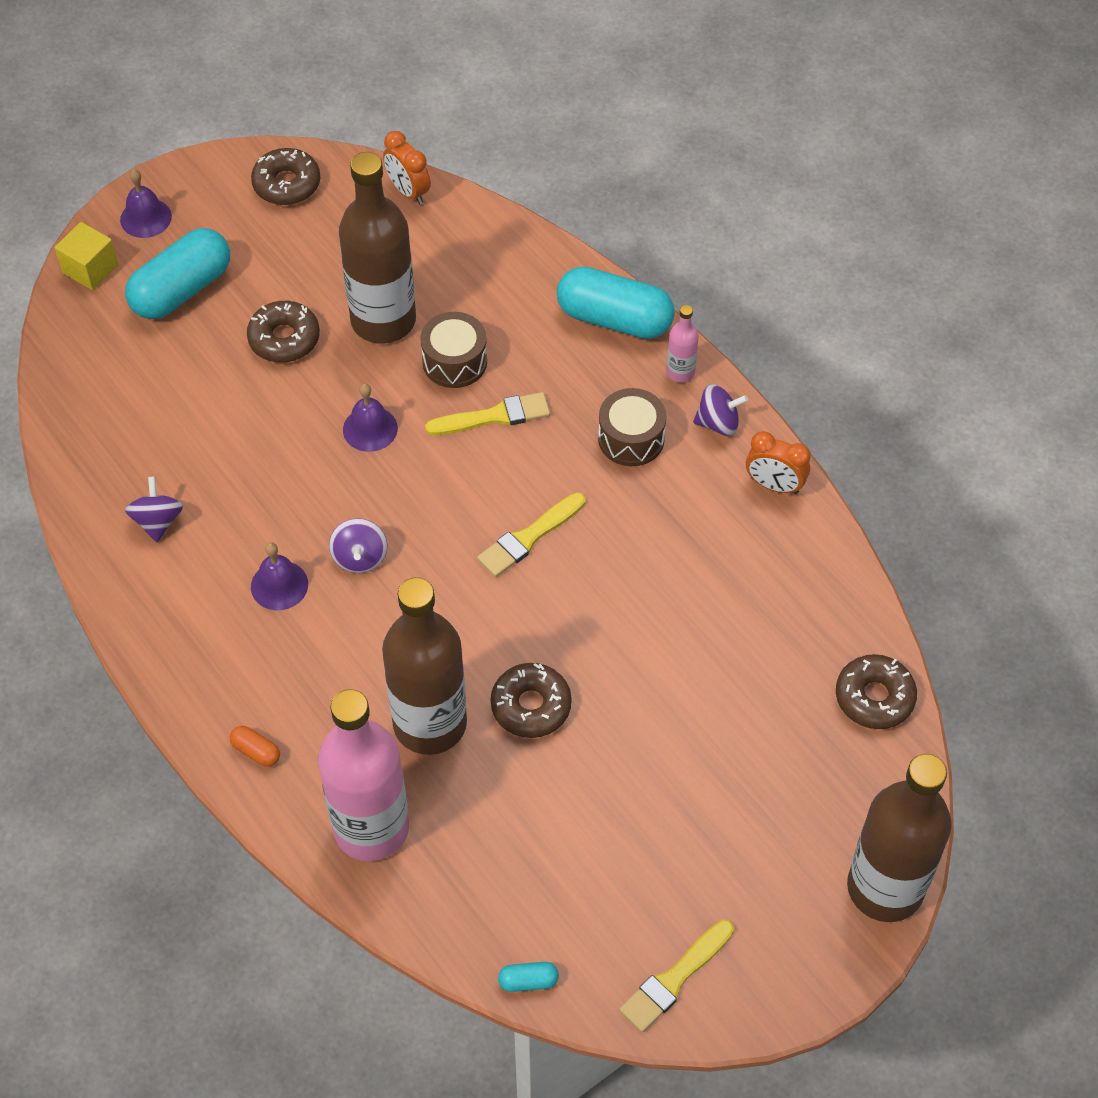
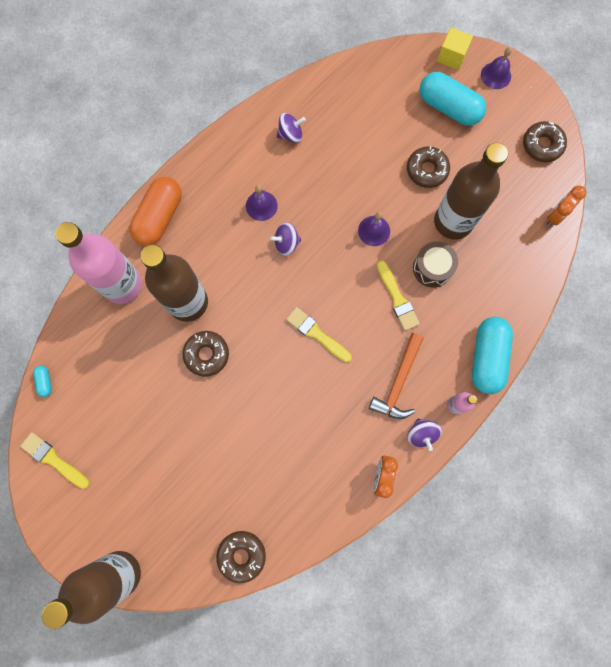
camera: 80 degrees right, 20 degrees up
orange capsule [230,726,280,767] -> orange capsule [129,177,182,246], size x2.42
brown drum [598,388,667,466] -> orange hammer [369,333,424,419]

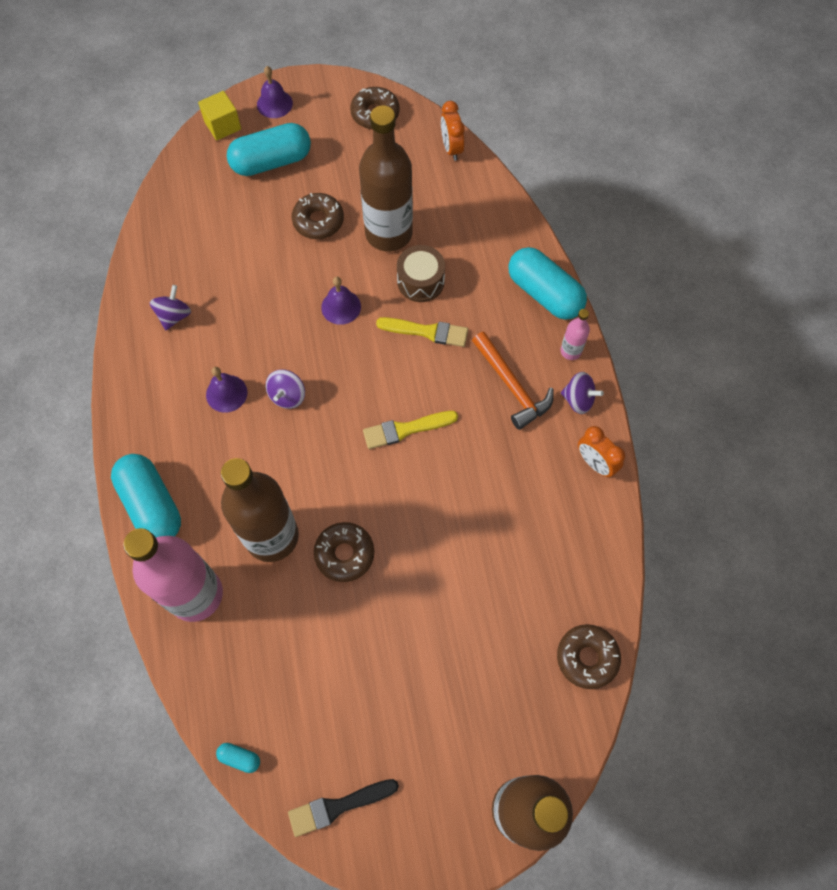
camera: 55 degrees left, 10 degrees down
yellow brush [20,432,89,489] -> black brush [288,779,399,837]
orange capsule [129,177,182,246] -> turquoise capsule [111,454,181,537]

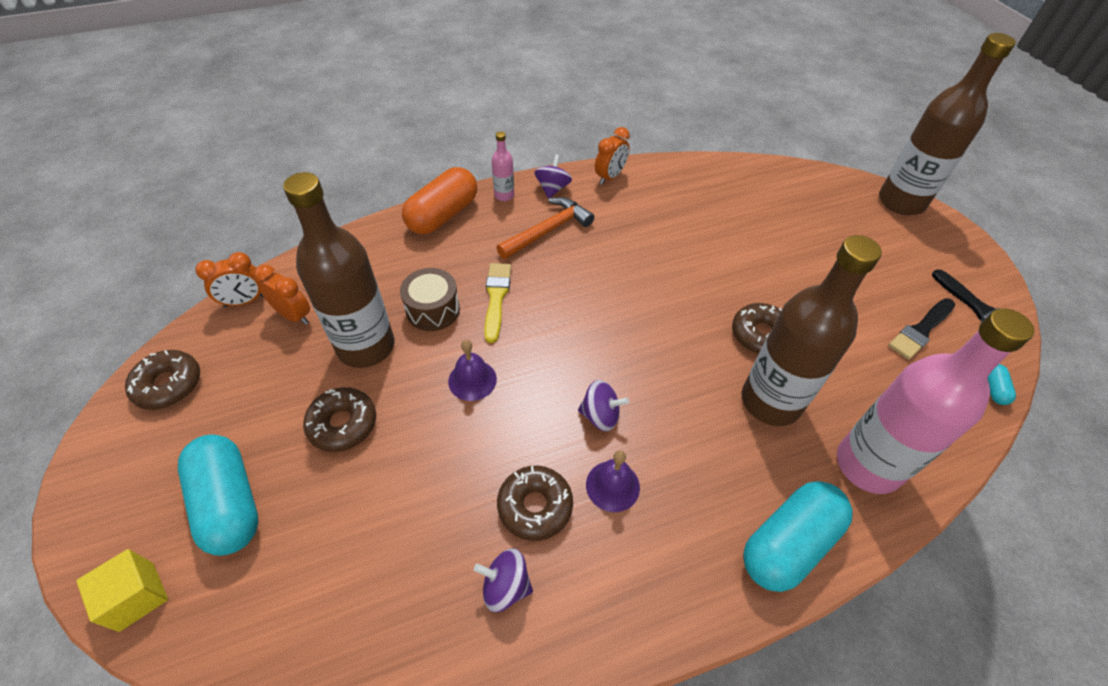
camera: 100 degrees left, 15 degrees down
purple bell [257,66,293,118] -> none
yellow brush [363,411,458,449] -> none
turquoise capsule [508,247,587,320] -> orange capsule [402,167,477,235]
brown donut [557,624,621,689] -> brown donut moved to [497,466,573,541]
none -> orange clock [254,265,310,325]
none -> black brush [888,298,955,360]

